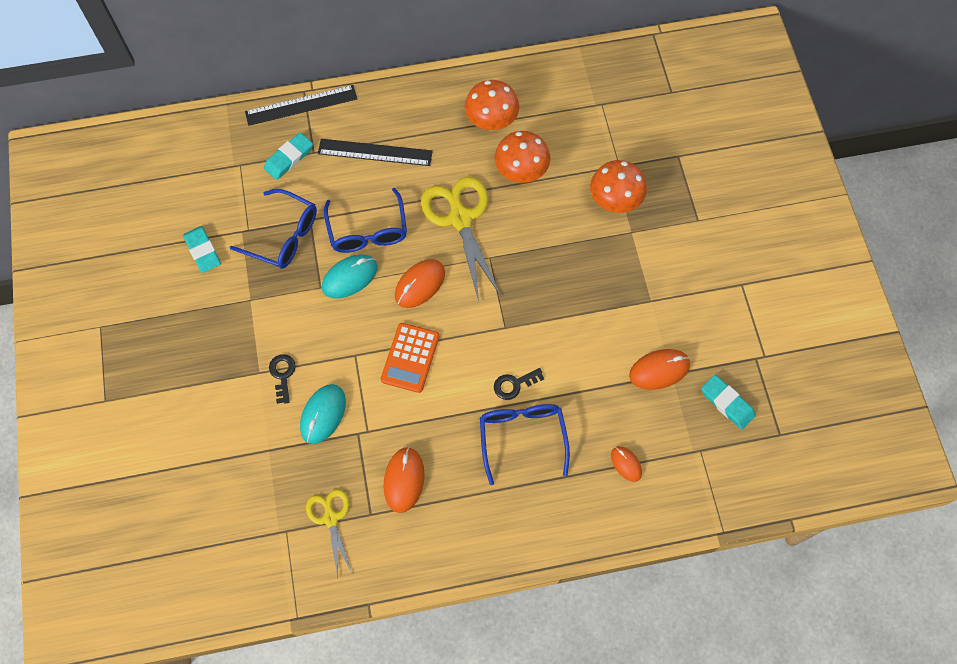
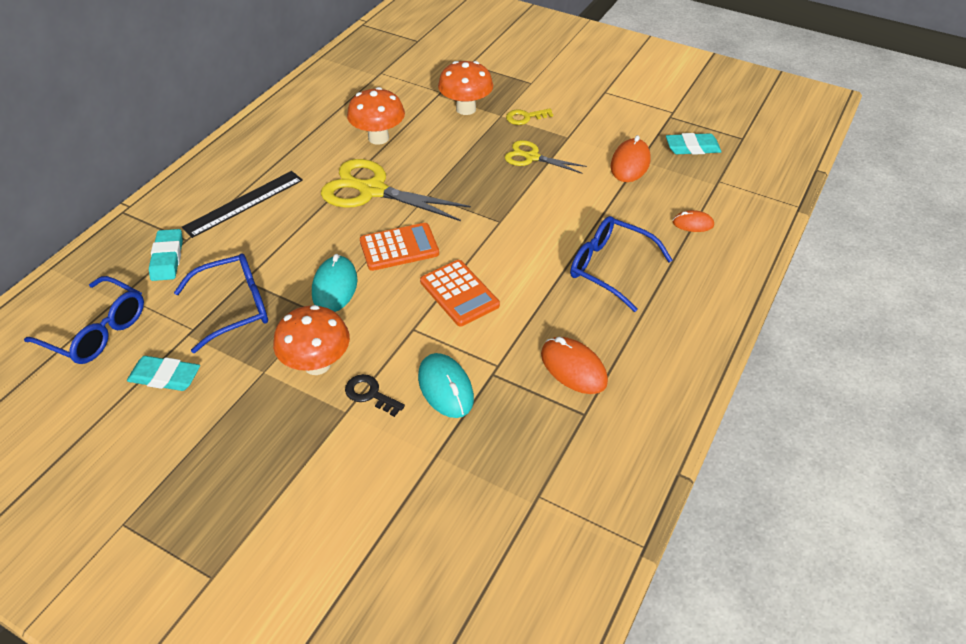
camera: 50 degrees left, 20 degrees down
black ruler [245,85,357,126] -> none
yellow scissors [306,489,352,577] -> yellow scissors moved to [505,140,587,174]
blue glasses [324,188,407,253] -> blue glasses moved to [24,276,144,364]
orange mouse [395,259,445,308] -> orange calculator [360,223,439,271]
orange mushroom [465,80,519,131] -> orange mushroom moved to [273,305,350,375]
black key [494,368,544,400] -> none
none -> yellow key [506,108,553,125]

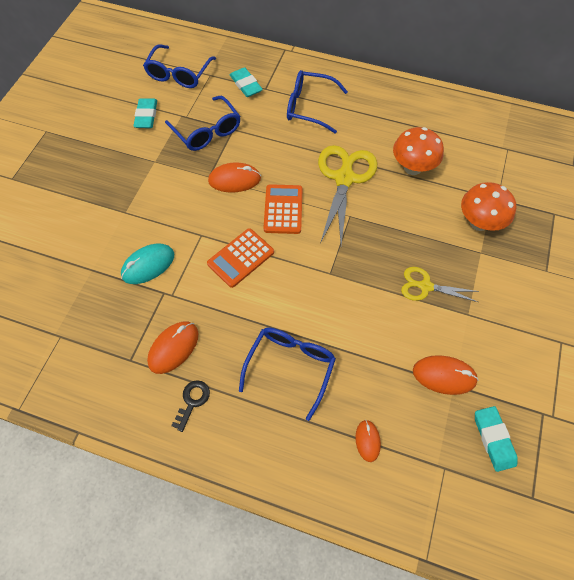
camera: 80 degrees right, 15 degrees up
turquoise eraser [149,229,183,281] -> turquoise eraser turned 75 degrees clockwise [230,67,263,97]
black ruler [182,171,303,238] -> blue glasses [287,70,348,134]
orange mushroom [273,305,350,375] -> none
turquoise mouse [312,254,357,312] -> orange mouse [208,163,261,192]
black key [345,374,405,417] -> black key moved to [171,380,210,432]
orange calculator [360,223,439,271] -> orange calculator turned 150 degrees counterclockwise [264,184,303,234]
yellow scissors [505,140,587,174] -> yellow scissors turned 90 degrees counterclockwise [401,267,479,302]
yellow key [506,108,553,125] -> none

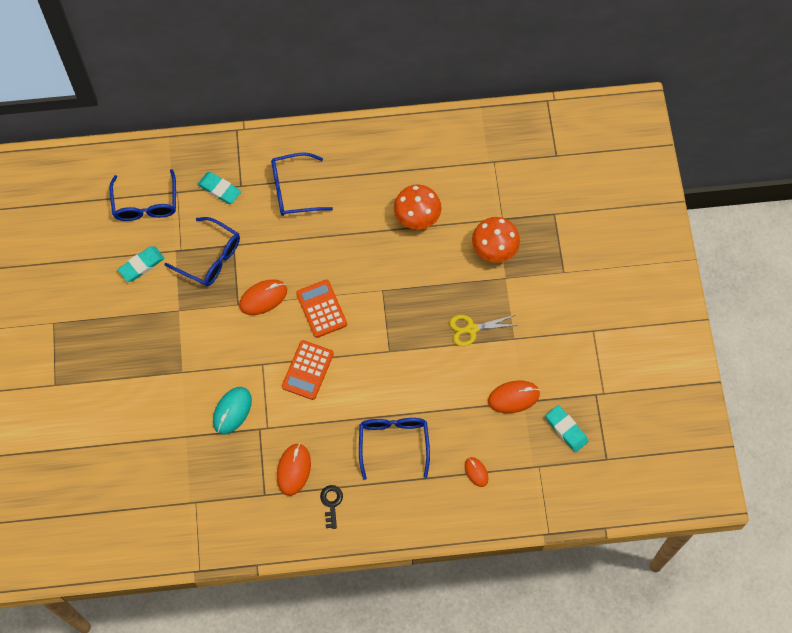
camera: 25 degrees left, 5 degrees up
turquoise eraser [133,98,157,128] -> turquoise eraser turned 75 degrees clockwise [118,246,165,282]
yellow scissors [318,145,377,245] -> none

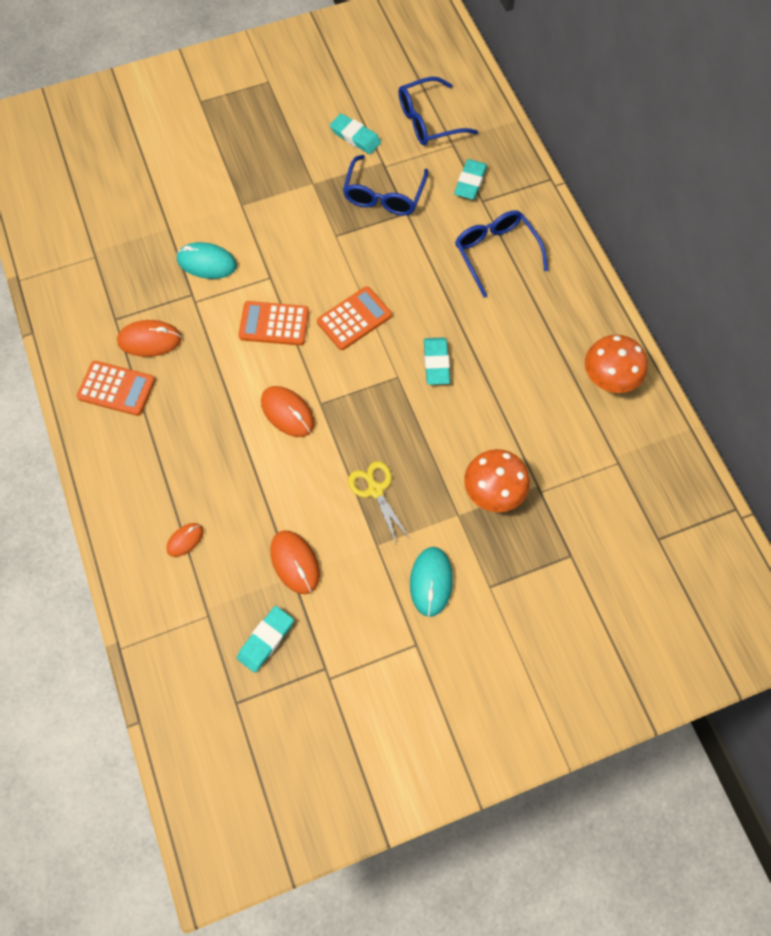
camera: 75 degrees right, 0 degrees up
orange mouse [239,279,287,315] -> orange mouse moved to [261,386,315,437]
black key [320,485,343,529] -> orange calculator [77,361,155,416]
blue glasses [359,418,430,480] -> none
orange mushroom [394,184,442,230] -> orange mushroom moved to [585,335,647,393]
none -> turquoise mouse [410,547,453,617]
none -> turquoise eraser [424,337,450,385]

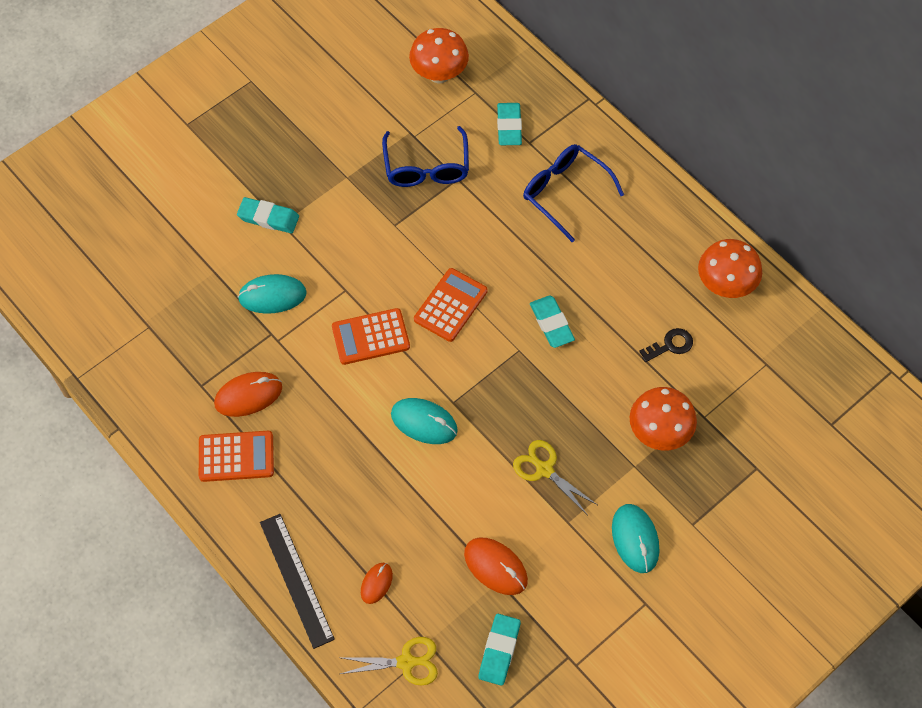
camera: 20 degrees left, 5 degrees down
orange mouse [261,386,315,437] -> turquoise mouse [391,398,458,444]
turquoise eraser [330,113,381,154] -> turquoise eraser moved to [237,197,299,233]
blue glasses [398,77,478,146] -> orange mushroom [409,28,469,83]
none -> black ruler [260,514,335,649]
none -> yellow scissors [338,637,438,686]
none -> black key [639,328,693,362]

